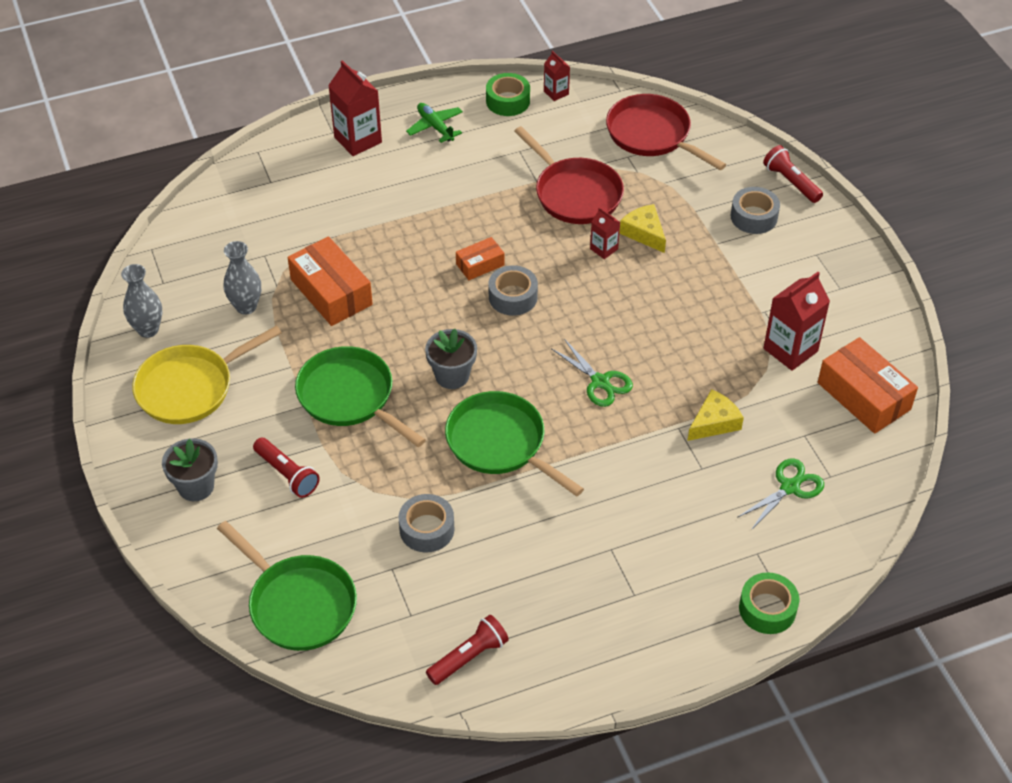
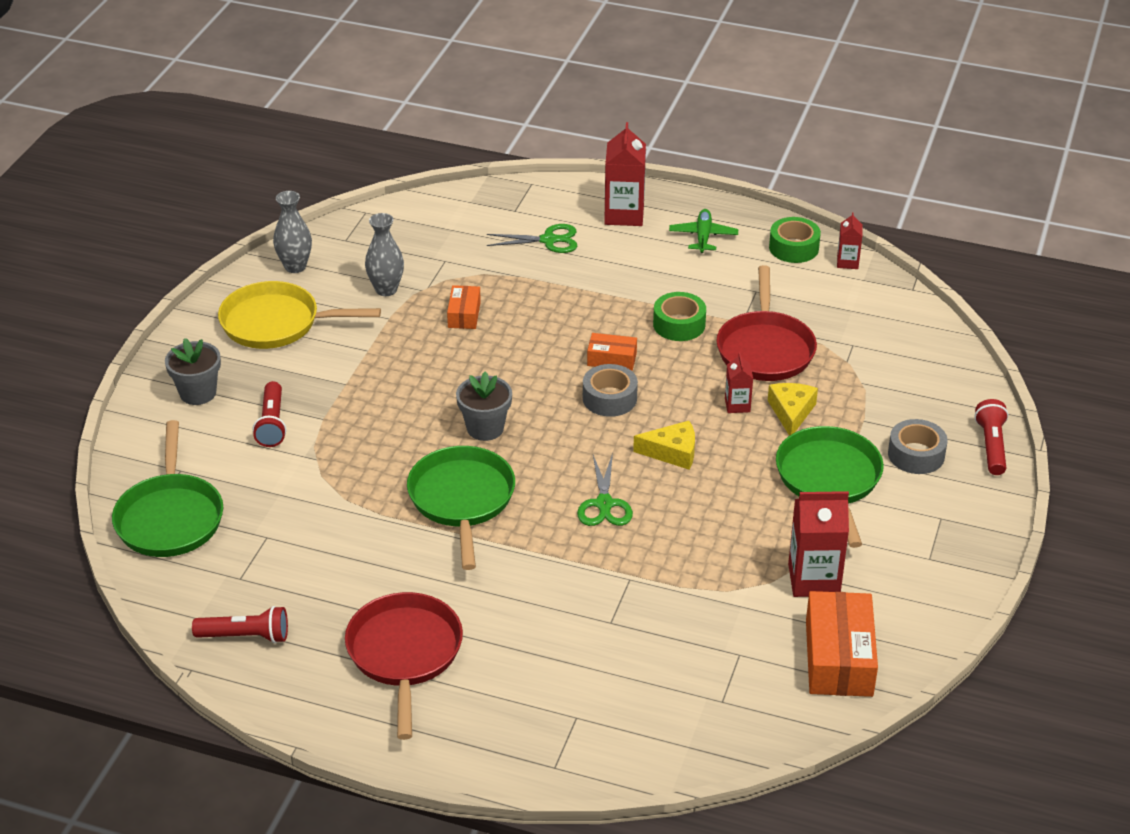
camera: 40 degrees right, 10 degrees down
orange box [287,237,373,326] -> orange box [447,285,481,329], size x0.54
green pan [295,346,426,447] -> green pan moved to [776,426,884,548]
grey tape [399,494,455,553] -> none
red pan [606,94,726,170] -> red pan moved to [345,592,463,740]
yellow cheese [688,389,744,441] -> yellow cheese moved to [633,421,695,470]
green scissors [737,459,824,530] -> green scissors moved to [487,224,577,253]
green tape [739,572,799,634] -> green tape moved to [653,292,706,341]

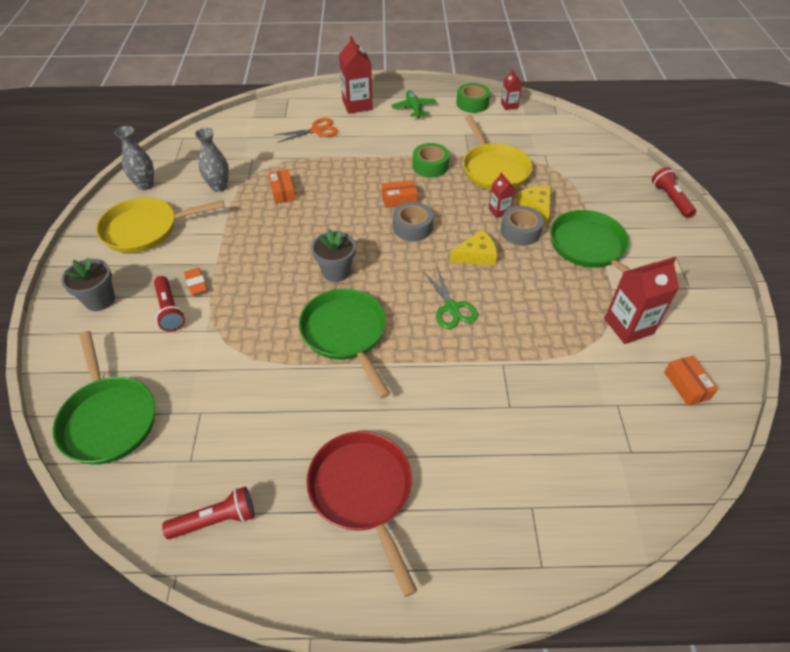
camera: 20 degrees left, 10 degrees up
green scissors [487,224,577,253] -> orange scissors [275,118,338,143]
red pan [716,265,817,381] -> yellow pan [463,115,532,190]
orange box [806,591,878,697] -> orange box [664,356,718,406], size x0.54
grey tape [888,419,948,474] -> grey tape moved to [501,206,544,245]
none -> orange eraser [184,268,208,295]

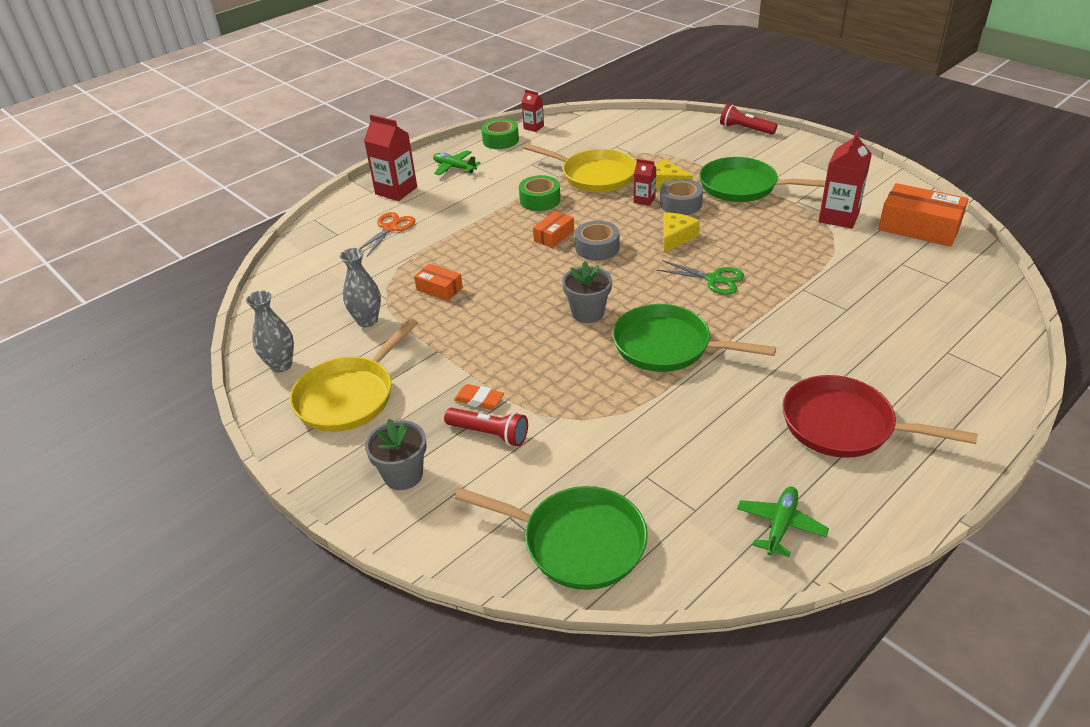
camera: 40 degrees left, 10 degrees down
red flashlight [162,487,254,539] -> green plane [737,487,829,557]
orange box [664,356,718,406] -> orange box [878,183,969,247], size x1.84

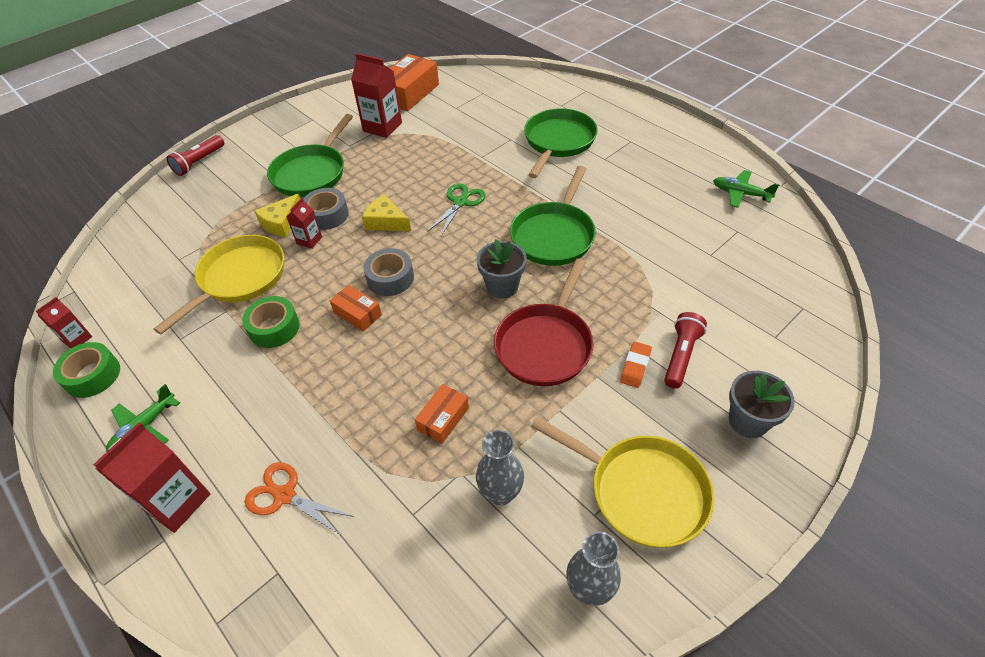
camera: 90 degrees left, 10 degrees up
green pan [455,486,648,590] -> green pan moved to [524,108,598,178]
red pan [782,375,977,458] -> red pan moved to [494,259,594,386]

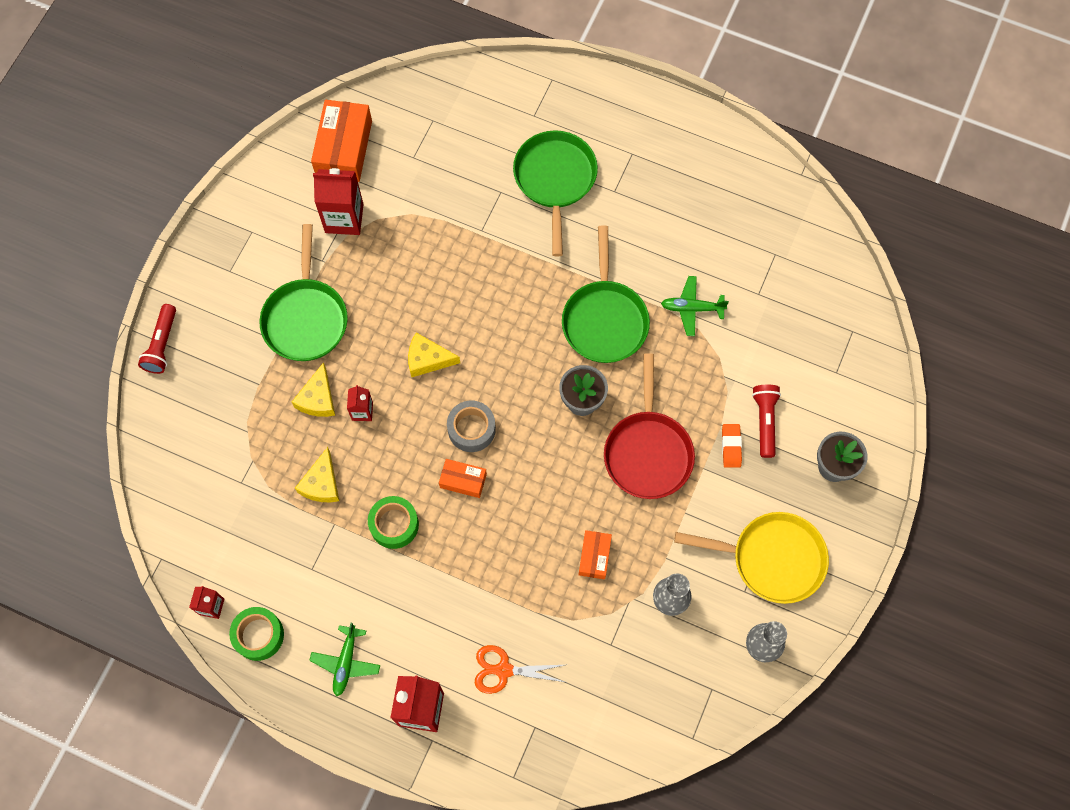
camera: 25 degrees left, 20 degrees up
yellow pan [153,235,284,334] -> yellow cheese [295,447,339,502]
grey tape [303,188,349,230] -> none
green scissors [427,183,486,236] -> none
green plane [713,170,779,208] -> green plane moved to [661,276,729,336]

